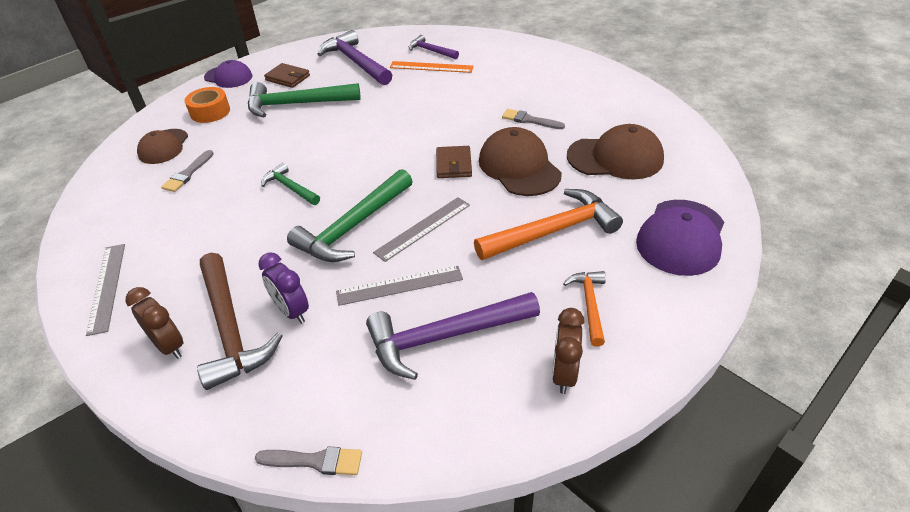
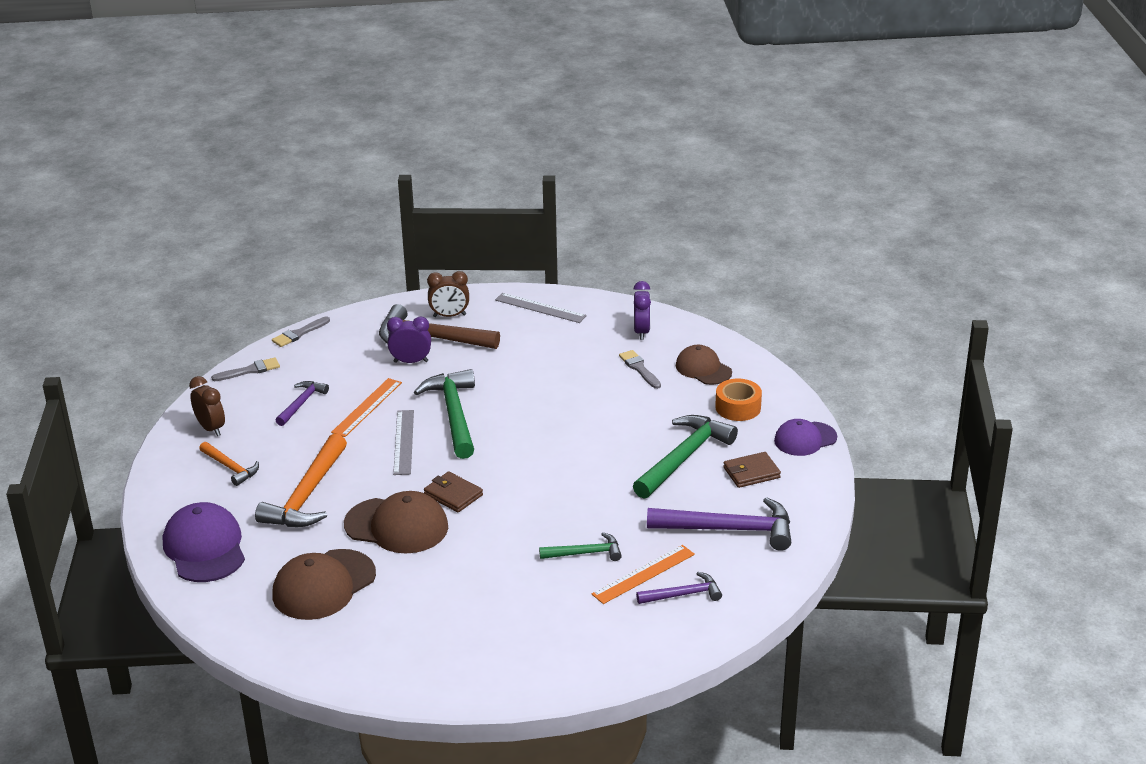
camera: 130 degrees right, 10 degrees down
green hammer [261,163,320,205] -> green hammer moved to [539,533,622,561]
grey ruler [336,266,463,306] -> orange ruler [331,378,402,437]
purple hammer [366,292,540,380] -> purple hammer [275,381,329,426], size x0.55
grey brush [502,109,565,129] -> grey brush moved to [211,357,280,381]
none -> purple clock [633,281,651,340]

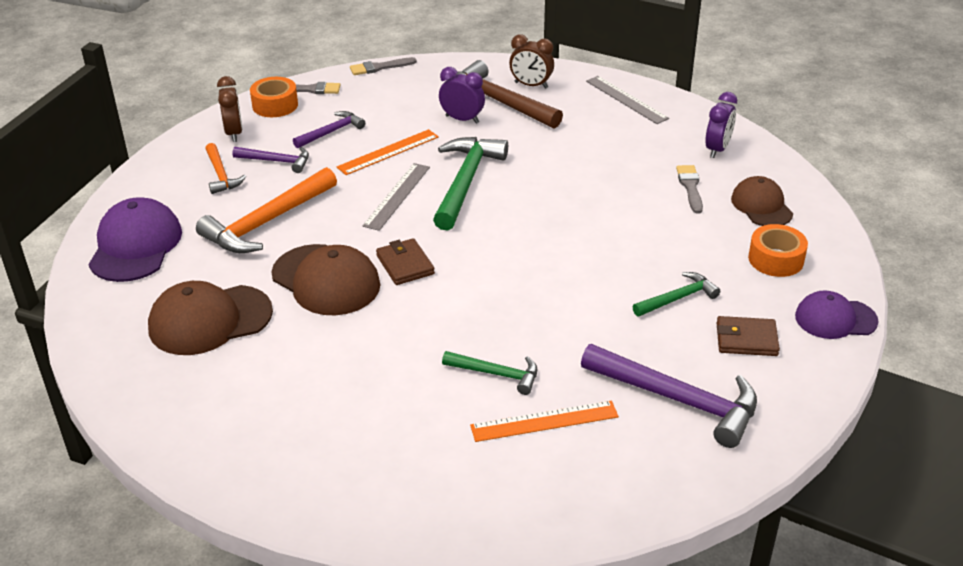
camera: 25 degrees right, 5 degrees up
green hammer [633,415,738,499] -> green hammer [633,272,720,317], size x0.55
purple hammer [636,572,722,604] -> purple hammer moved to [232,147,309,173]
none -> orange tape [250,77,298,117]

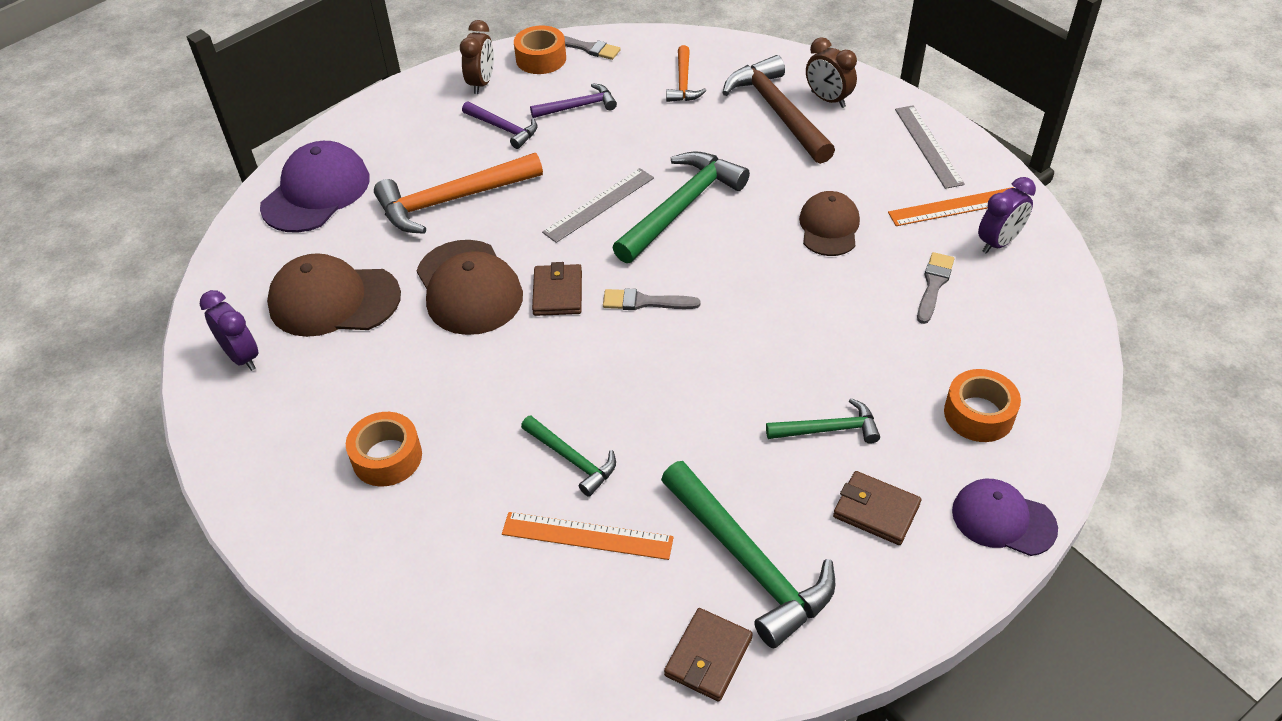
camera: 25 degrees right, 10 degrees up
orange hammer [205,143,246,194] -> orange hammer moved to [666,45,706,102]
orange ruler [337,129,439,175] -> orange ruler moved to [888,187,1014,226]
grey brush [350,57,417,75] -> grey brush moved to [603,288,701,310]
purple clock [439,67,485,124] -> purple clock moved to [200,290,259,371]
purple hammer [581,344,757,448] -> green hammer [661,461,836,648]
brown cap [731,176,793,226] -> brown cap moved to [799,191,860,256]
none -> orange tape [346,412,422,487]
none -> brown wallet [664,608,753,702]

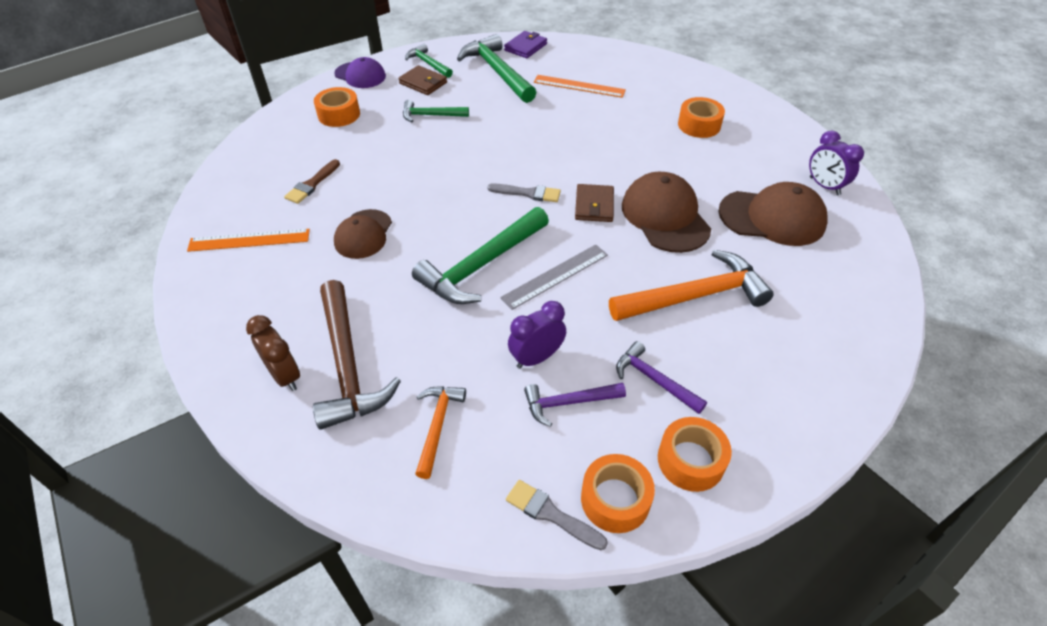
camera: 175 degrees left, 0 degrees up
purple cap [260,141,370,233] -> none
brown clock [460,20,494,94] -> orange tape [658,417,732,492]
green hammer [521,415,616,497] -> green hammer moved to [405,44,453,78]
brown wallet [664,608,753,702] -> purple wallet [504,31,547,58]
grey ruler [895,105,965,189] -> none
grey brush [917,252,954,324] -> brown brush [284,159,340,204]
purple clock [978,177,1036,254] -> purple clock moved to [508,301,566,369]

